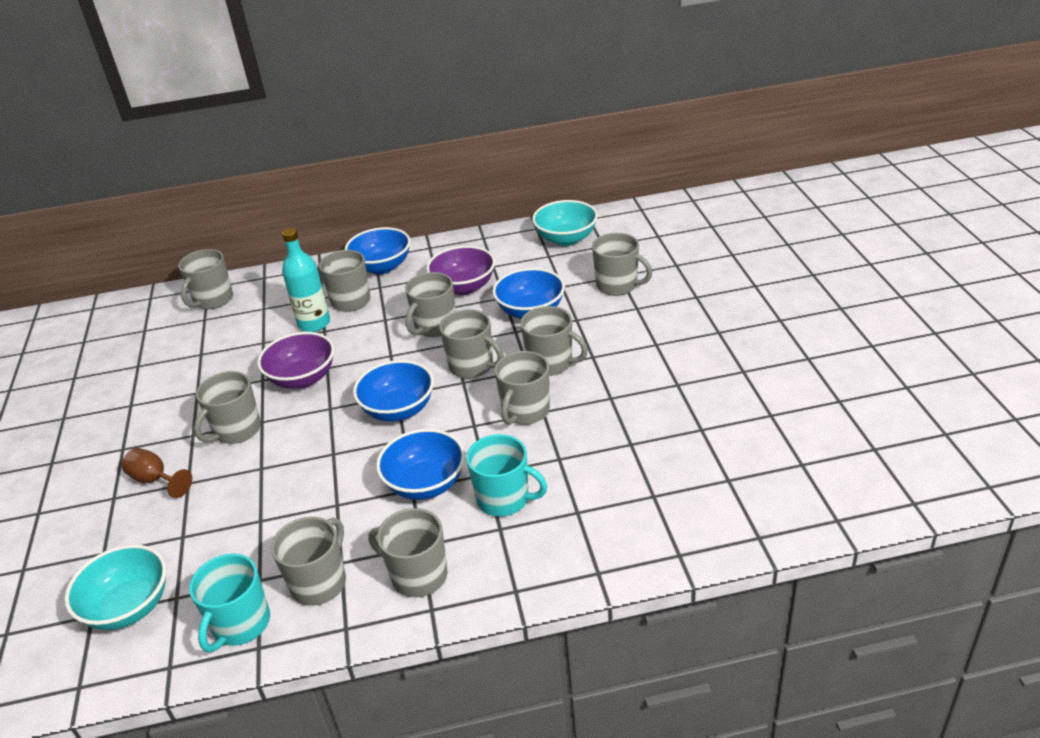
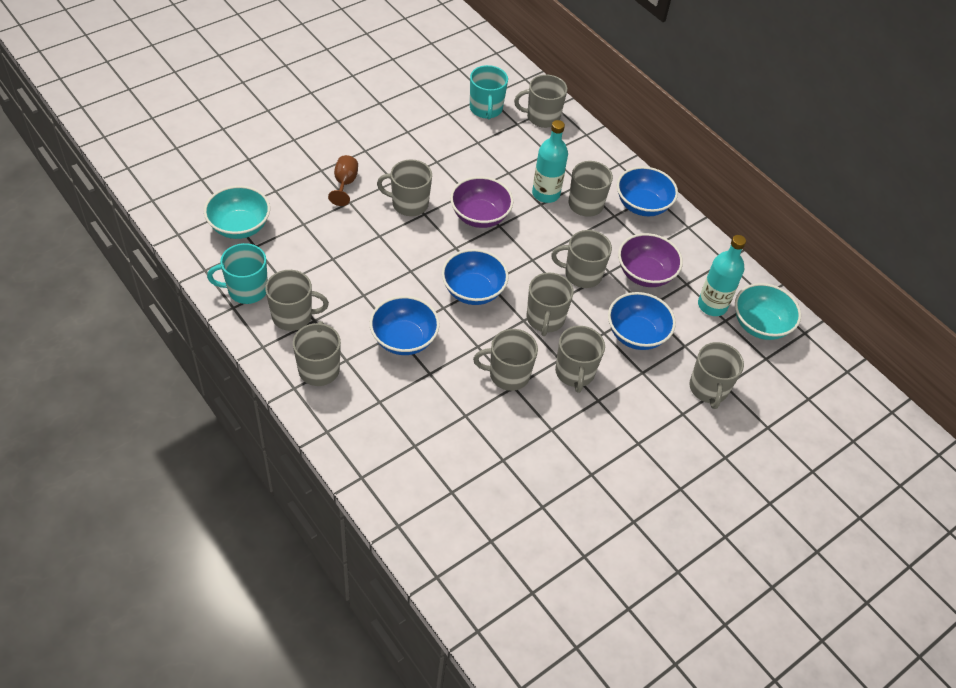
camera: 55 degrees right, 15 degrees up
turquoise mug [466,434,547,517] -> turquoise mug moved to [470,65,508,119]
none -> turquoise bottle [698,235,746,316]

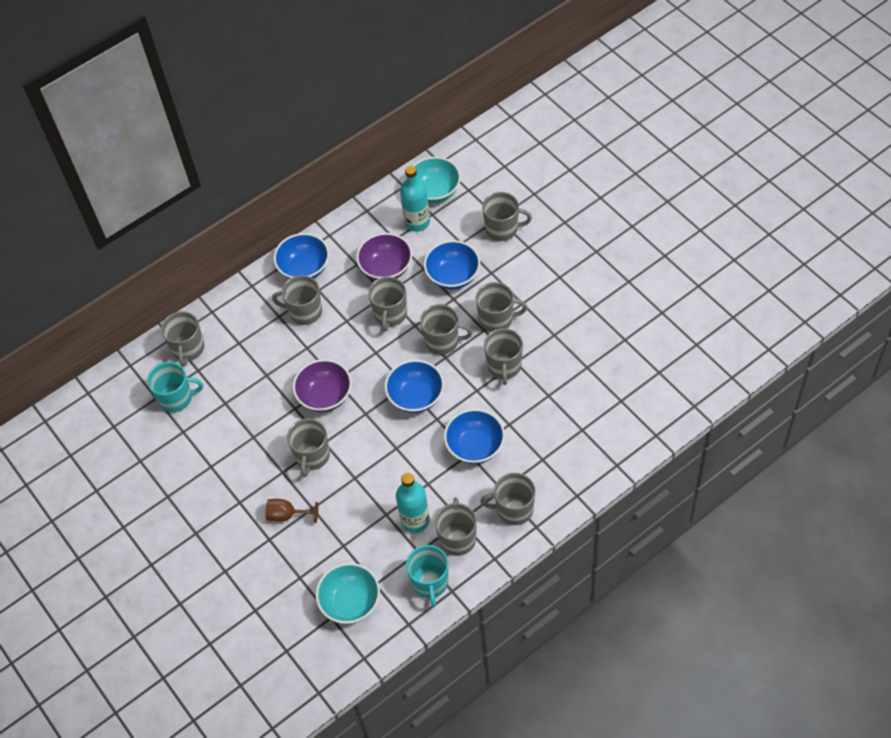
camera: 80 degrees left, 5 degrees up
turquoise bottle [532,120,568,203] -> turquoise bottle moved to [396,473,430,533]

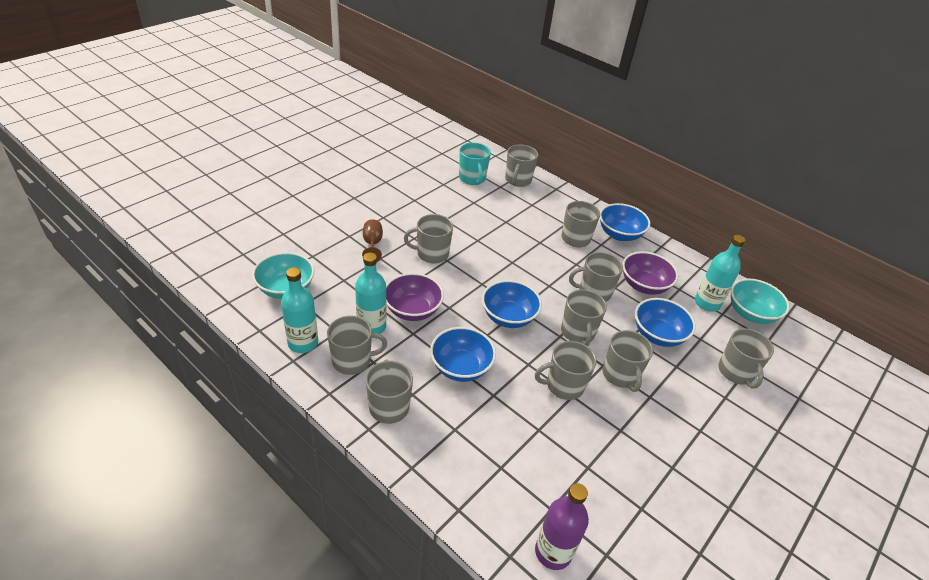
camera: 70 degrees right, 15 degrees down
grey mug [161,311,204,367] -> grey mug turned 60 degrees counterclockwise [505,145,538,187]
purple bowl [293,359,352,412] -> purple bowl moved to [386,273,444,321]
turquoise mug [406,545,448,607] -> turquoise bottle [281,267,318,353]
none -> purple bottle [535,483,589,570]

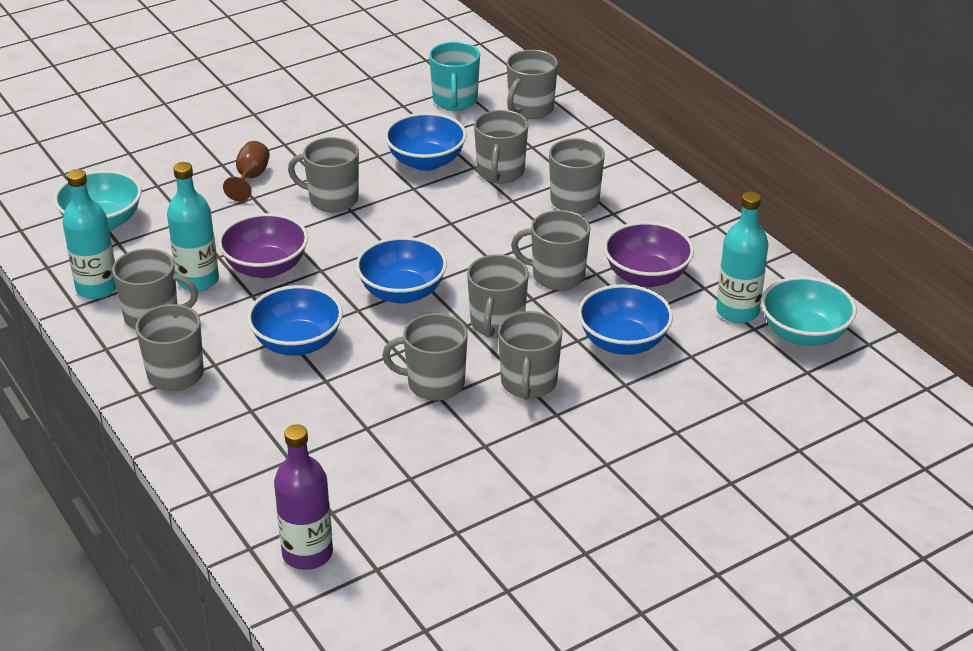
camera: 20 degrees right, 5 degrees down
blue bowl [600,203,650,241] -> blue bowl moved to [385,112,467,171]
grey mug [718,328,774,388] -> grey mug moved to [474,110,528,184]

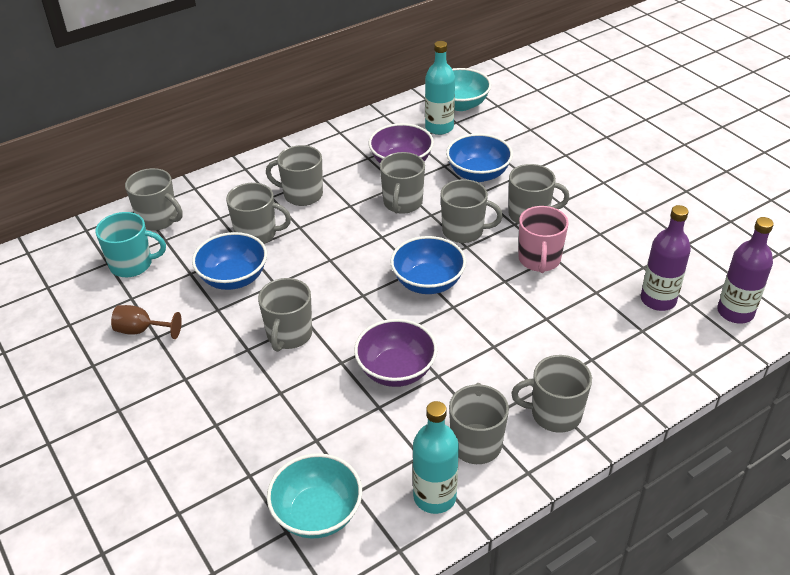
camera: 90 degrees left, 5 degrees up
turquoise bottle [167,162,219,292] -> none
brown goblet [223,141,270,202] -> brown goblet moved to [111,305,182,339]
blue bowl [247,285,343,356] -> none
grey mug [382,313,468,401] -> pink mug [518,206,569,273]
none -> purple bottle [641,205,691,311]

